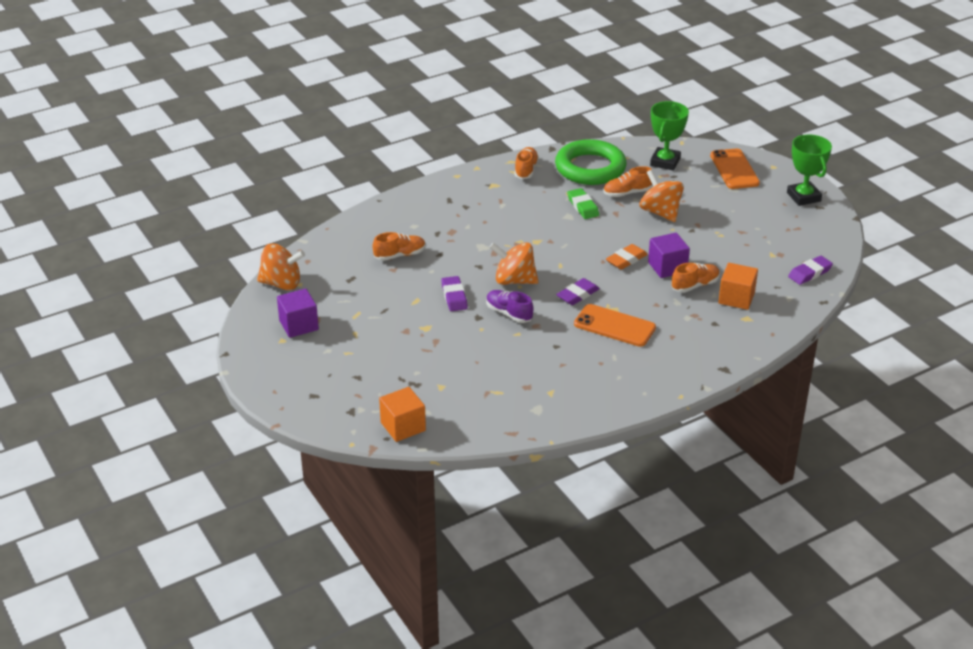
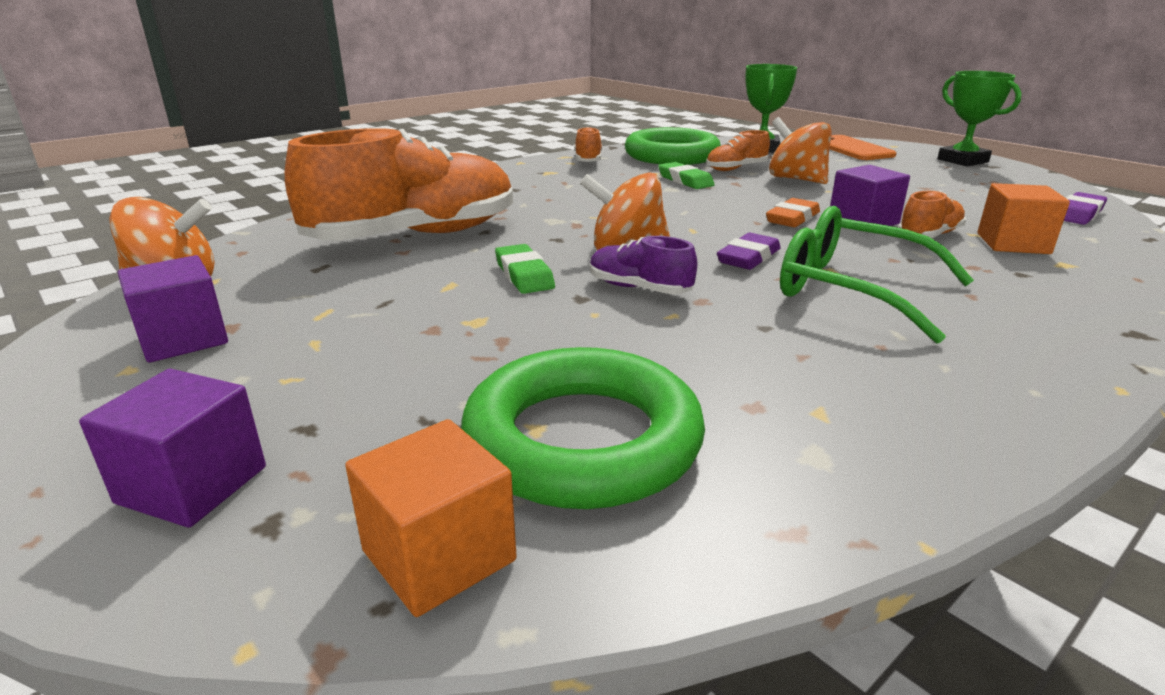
camera: 10 degrees left, 10 degrees down
orange shoe [373,232,426,261] -> orange shoe [285,128,513,240], size x2.28
purple eraser [441,276,468,311] -> green eraser [495,244,555,294]
orange phone [574,304,656,347] -> green glasses [780,206,974,344]
none -> purple cube [79,369,266,528]
none -> green ring [461,347,705,509]

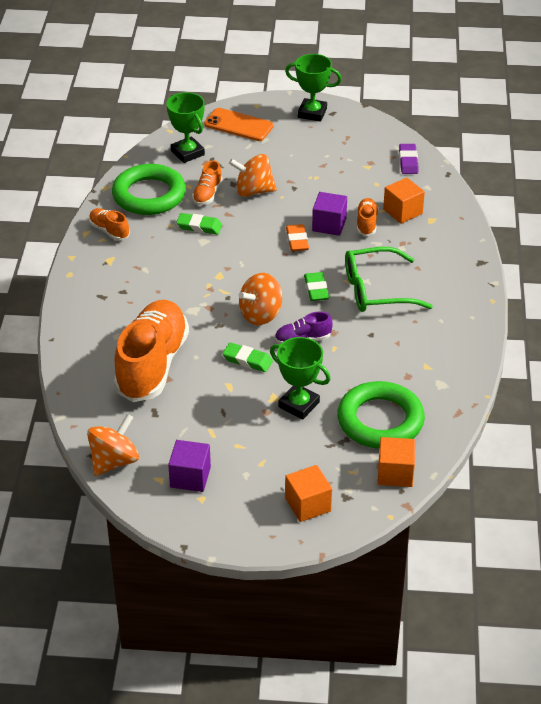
camera: 45 degrees left, 15 degrees up
purple cube [79,369,266,528] -> orange cube [285,465,332,522]
purple eraser [717,233,781,270] -> green eraser [304,272,329,301]
none -> green trophy [270,337,331,419]

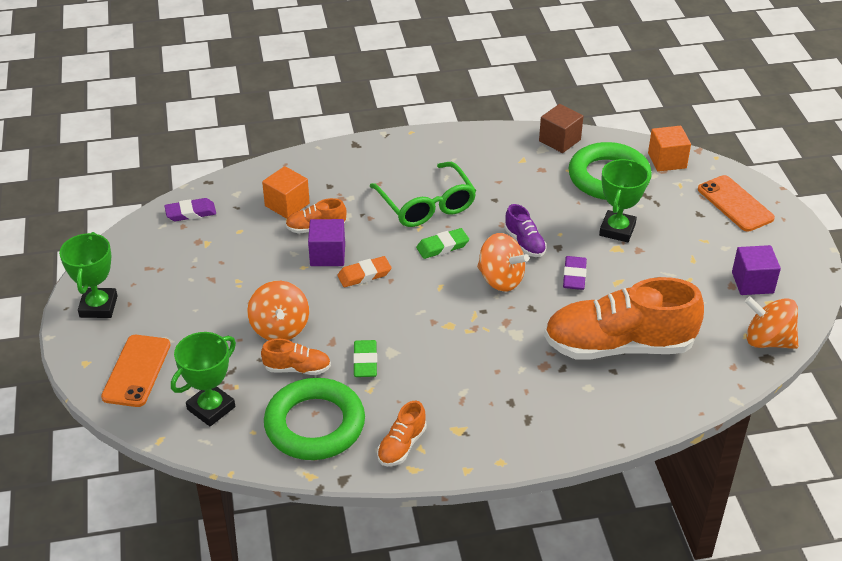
camera: 105 degrees left, 0 degrees up
green eraser [222,342,273,372] -> purple eraser [563,256,587,290]
orange cube [285,465,332,522] -> orange phone [698,175,775,232]
none -> brown cube [539,104,583,153]

